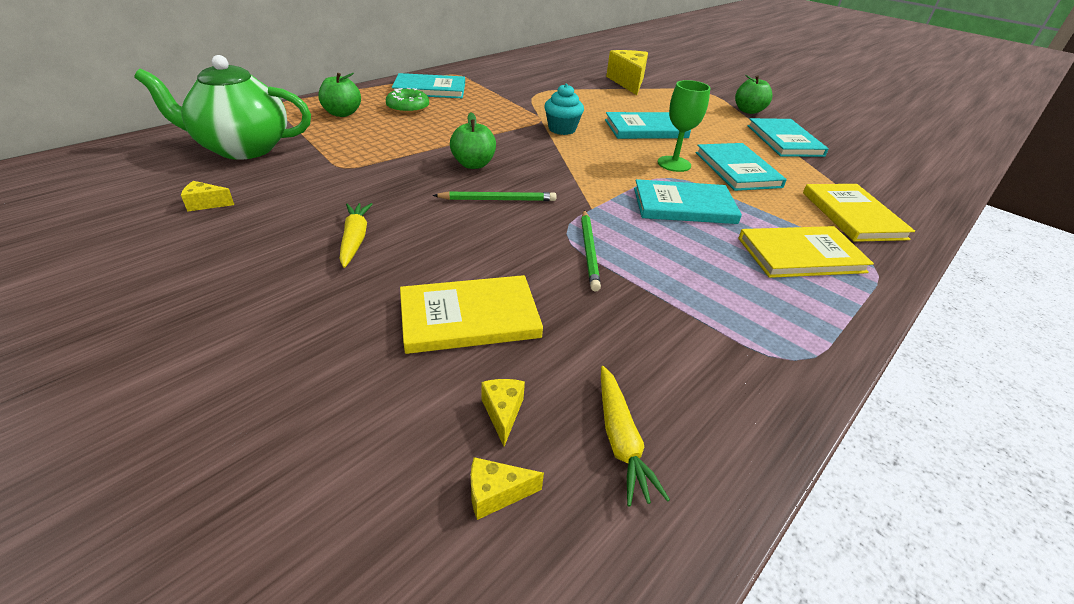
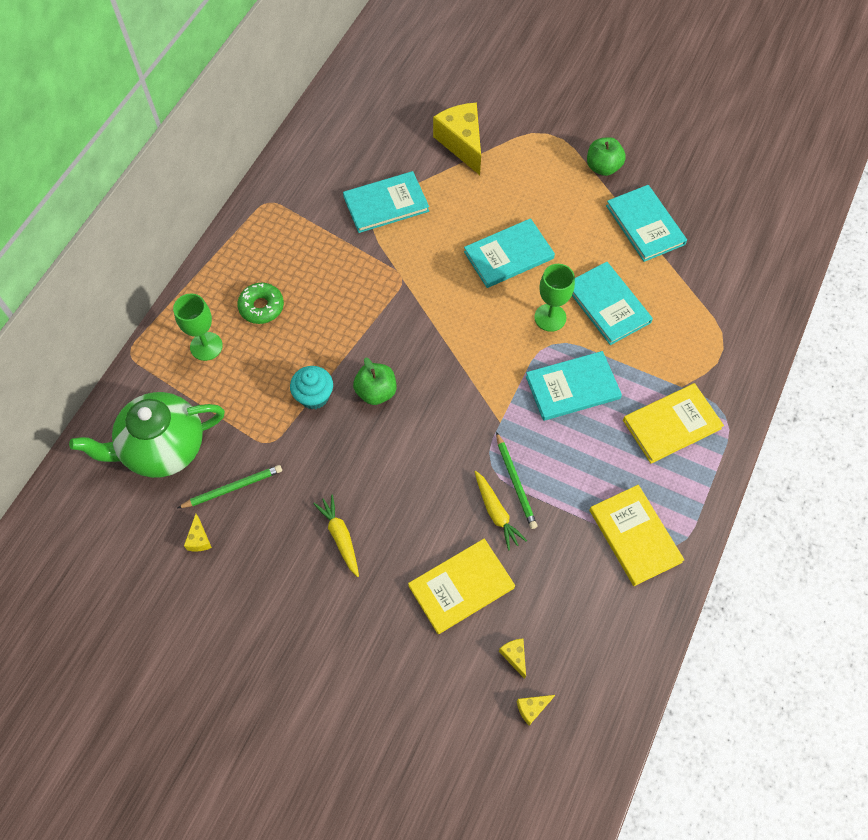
camera: 15 degrees left, 25 degrees up
yellow cheese [181,181,234,212] -> yellow cheese turned 75 degrees counterclockwise [184,514,212,551]
green apple [318,73,361,117] -> green goblet [173,293,223,361]
turquoise book [392,73,465,98] -> turquoise book moved to [343,171,429,233]
green pencil [433,191,557,201] -> green pencil moved to [178,465,282,508]
turquoise cupcake [544,84,584,135] -> turquoise cupcake moved to [290,366,333,409]
yellow carrot [601,366,670,507] -> yellow carrot moved to [475,471,527,550]
yellow book [803,184,915,242] -> yellow book moved to [590,485,684,586]

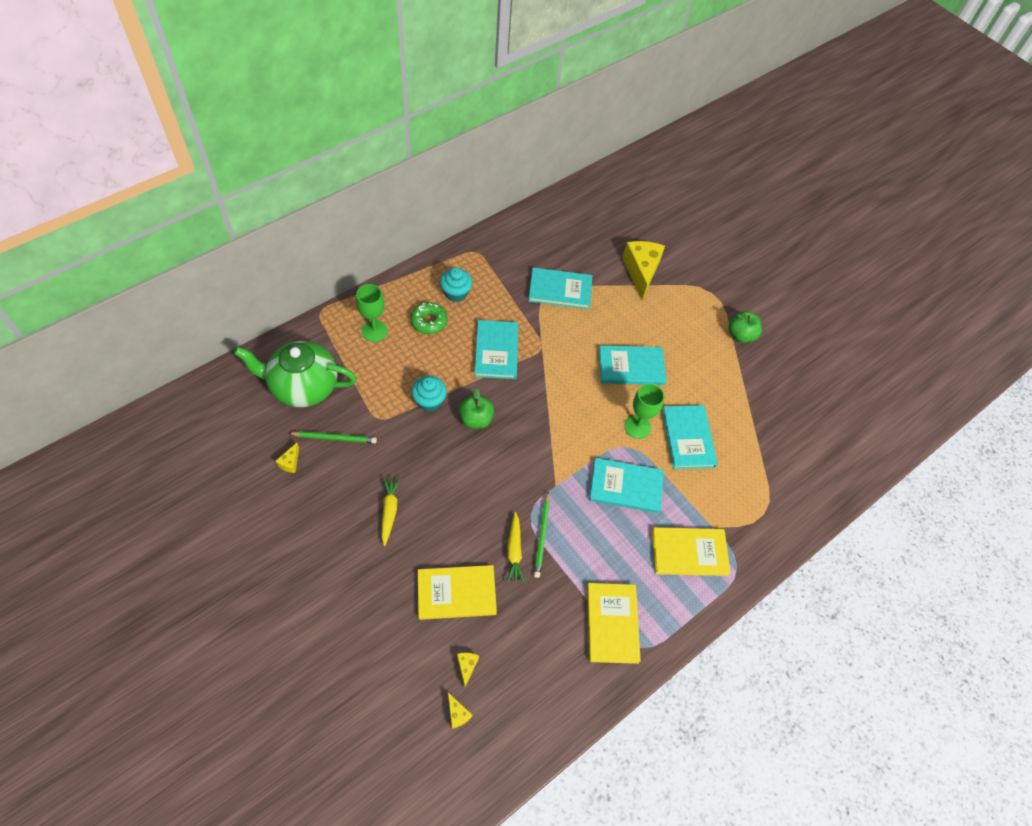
camera: 20 degrees right, 5 degrees down
yellow cheese [517,695,555,725] -> yellow cheese turned 120 degrees counterclockwise [448,693,472,729]
turquoise book [606,185,687,262] -> turquoise book moved to [475,320,518,379]
none -> turquoise cupcake [440,267,472,302]

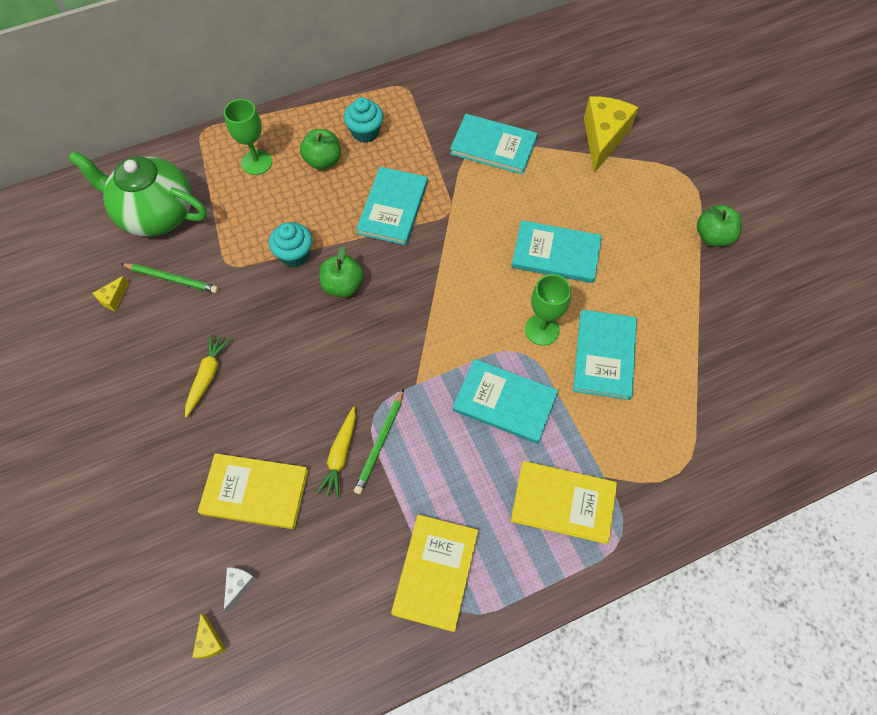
camera: 20 degrees right, 5 degrees up
green donut [411,302,447,334] -> green apple [300,129,341,170]
yellow cheese [457,652,479,688] -> white cheese [224,568,256,612]

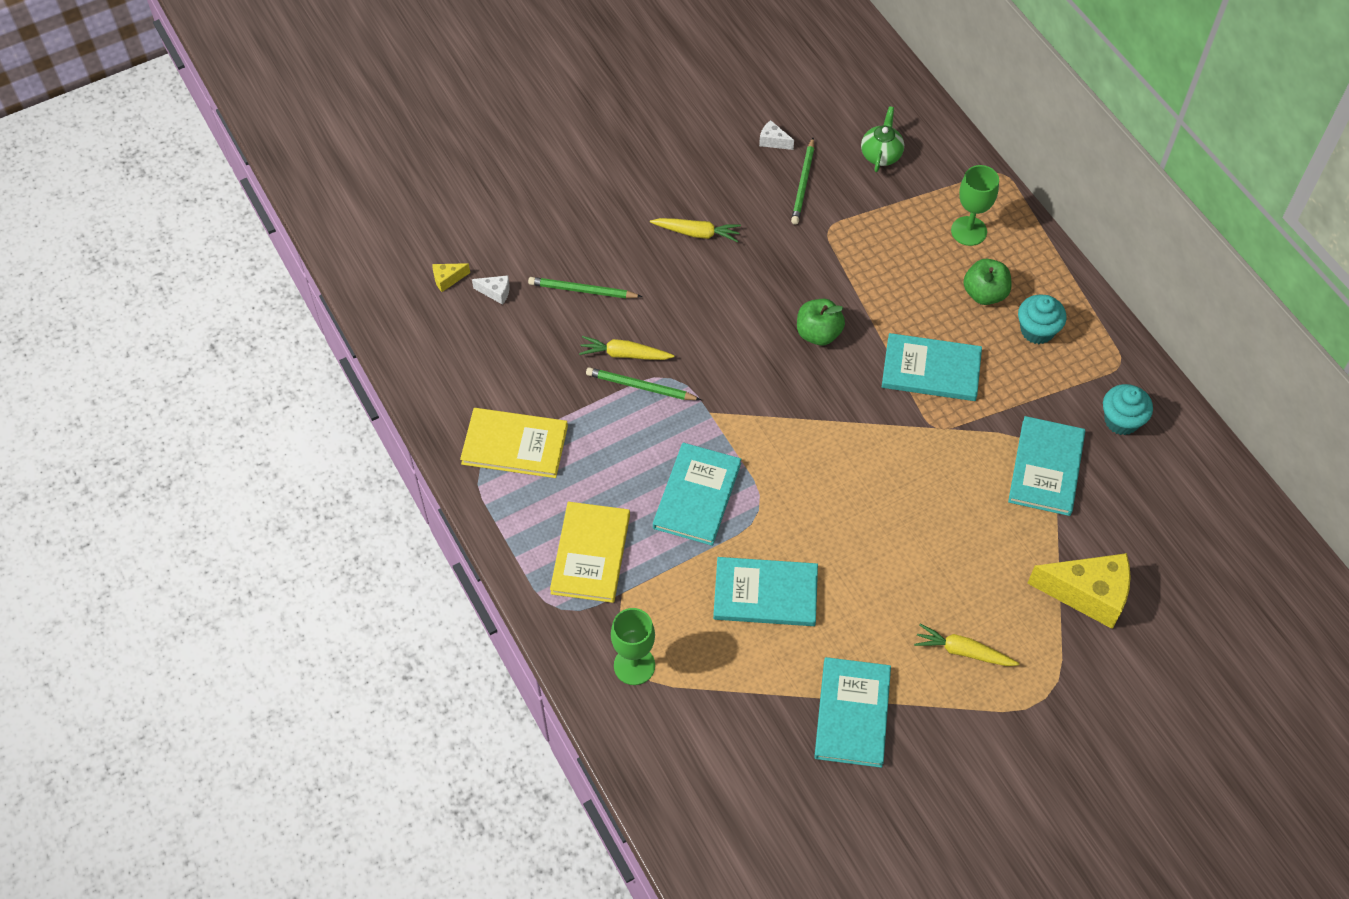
camera: 85 degrees right, 5 degrees down
green teapot [68,151,207,237] -> green teapot [861,106,904,172], size x0.49
yellow cheese [93,276,129,312] -> white cheese [759,120,794,150]
yellow book [198,453,308,529] -> green pencil [528,277,642,299]
turquoise cupcake [269,222,312,267] -> turquoise cupcake moved to [1103,384,1153,435]
turquoise book [511,220,602,283] -> turquoise book moved to [814,657,891,768]
green goblet [525,274,571,346] -> green goblet moved to [611,608,655,685]
green apple [697,205,742,247] -> none
none -> yellow carrot [914,624,1020,666]

